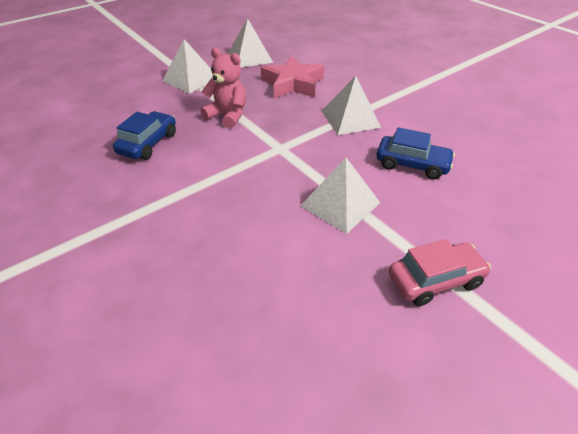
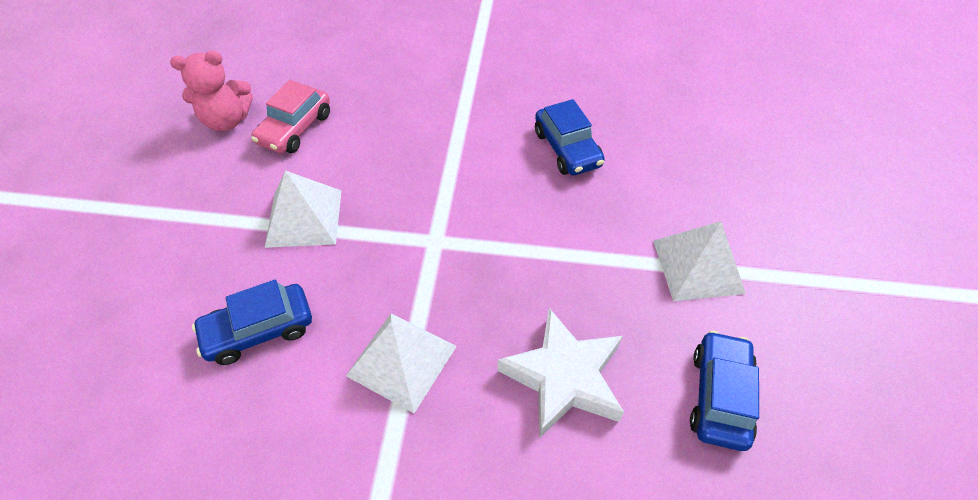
camera: 135 degrees right, 10 degrees up
pink teddy bear [201,48,246,128] -> pink teddy bear moved to [170,51,253,131]
white pyramid [228,19,273,68] -> blue car [690,331,759,451]
pink star [261,56,324,98] -> white star [497,308,624,438]
pink car [389,239,491,306] -> pink car moved to [251,80,330,153]

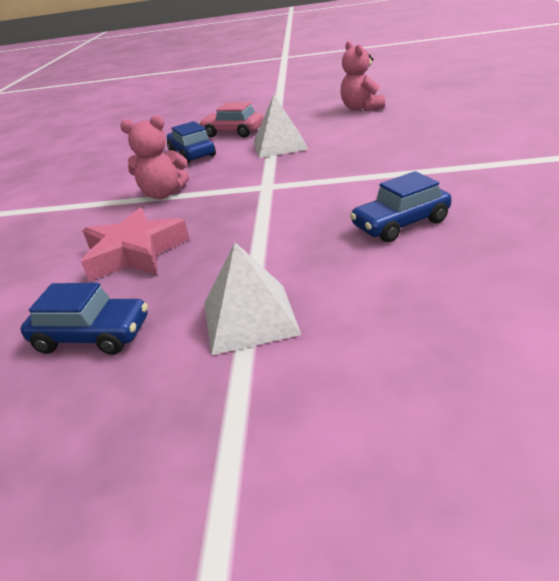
camera: 90 degrees right, 20 degrees down
pink car [251,80,330,153] -> pink car moved to [199,102,263,138]
white pyramid [346,313,457,413] -> pink teddy bear [120,115,189,199]
white star [497,308,624,438] -> pink star [81,207,190,281]

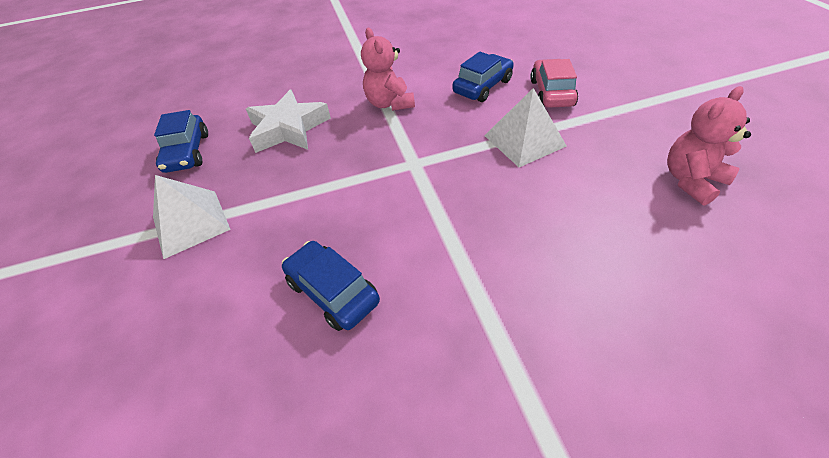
camera: 70 degrees right, 15 degrees up
pink star [81,207,190,281] -> white star [246,90,331,153]

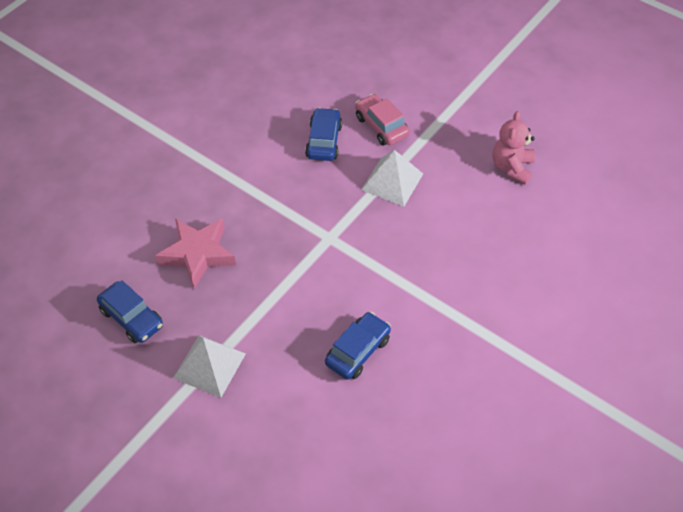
camera: 40 degrees left, 5 degrees up
white star [246,90,331,153] -> pink star [155,219,236,289]
blue car [282,241,380,331] -> blue car turned 120 degrees clockwise [325,312,391,380]
pink teddy bear [361,28,415,111] -> none

